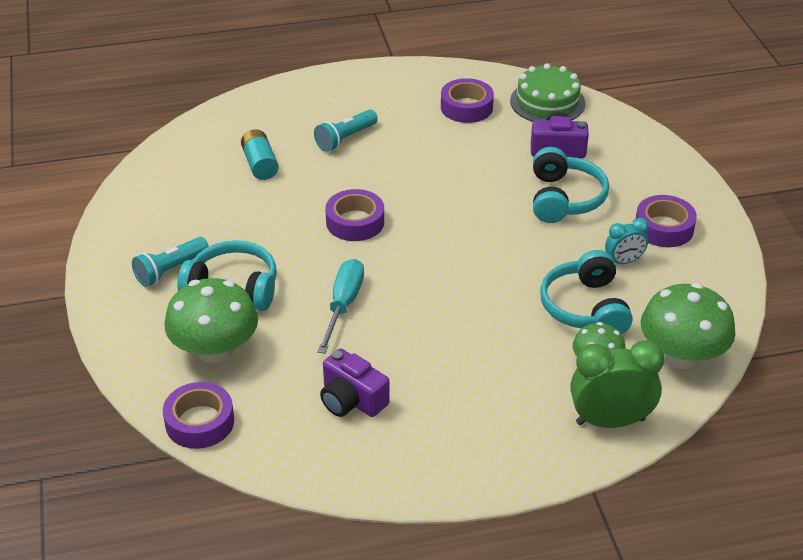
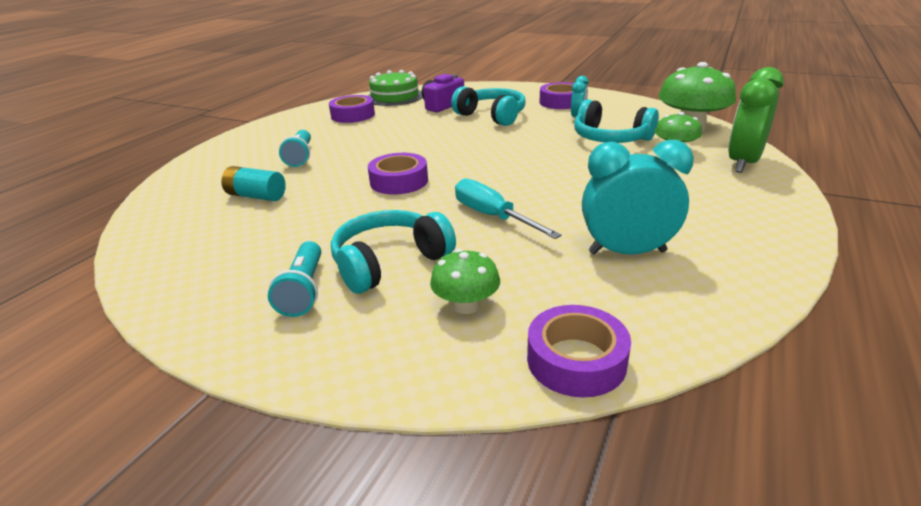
camera: 50 degrees left, 10 degrees down
green mushroom [164,278,258,363] -> green mushroom [430,249,500,314], size x0.57
purple camera [320,349,390,417] -> turquoise clock [582,140,694,254]

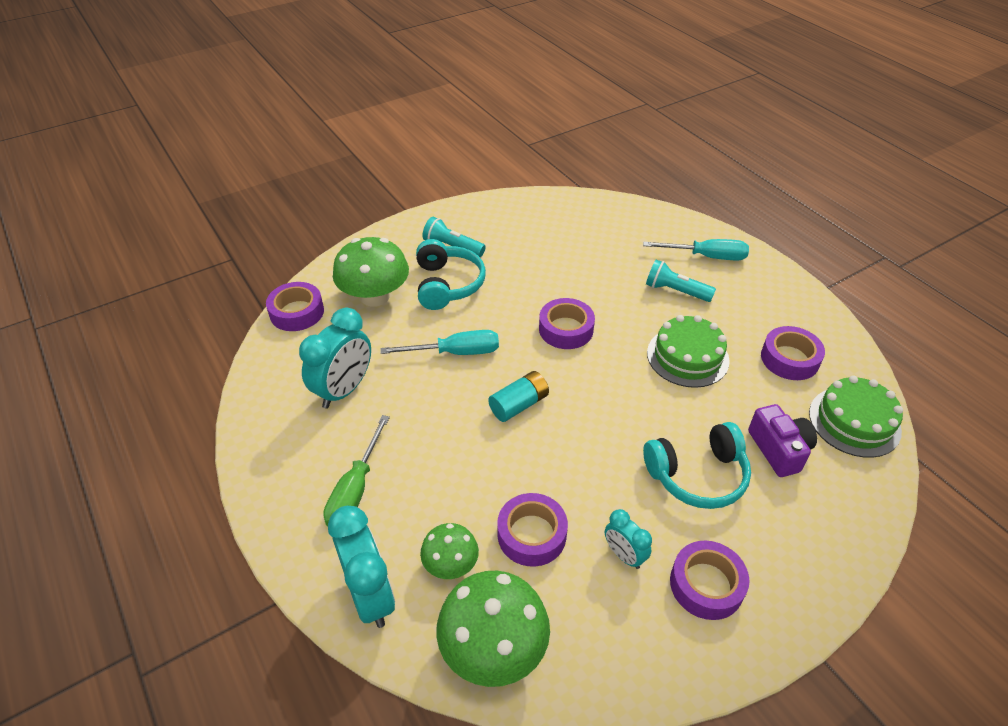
camera: 120 degrees right, 15 degrees up
turquoise battery [221,166,286,201] -> turquoise battery moved to [488,371,549,422]
green mushroom [430,249,500,314] -> green mushroom [333,237,409,307], size x1.76
turquoise headphones [574,99,659,143] -> purple tape [497,493,568,567]
green clock [728,67,784,173] -> turquoise clock [328,506,395,628]
none -> green screwdriver [323,415,390,526]
none -> turquoise screwdriver [643,239,749,260]
none -> green cake [647,315,730,388]

